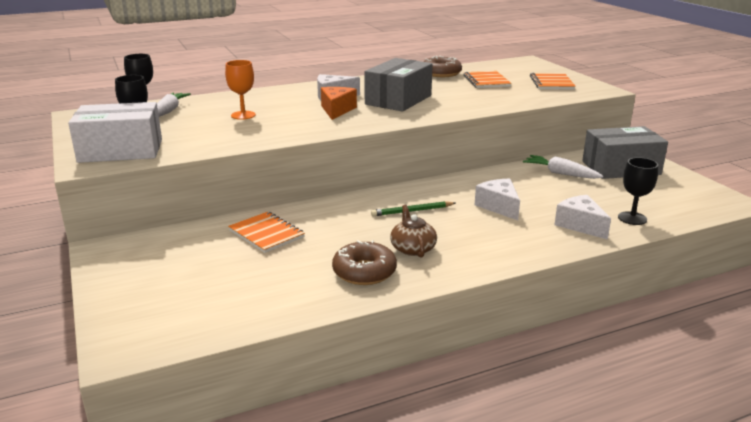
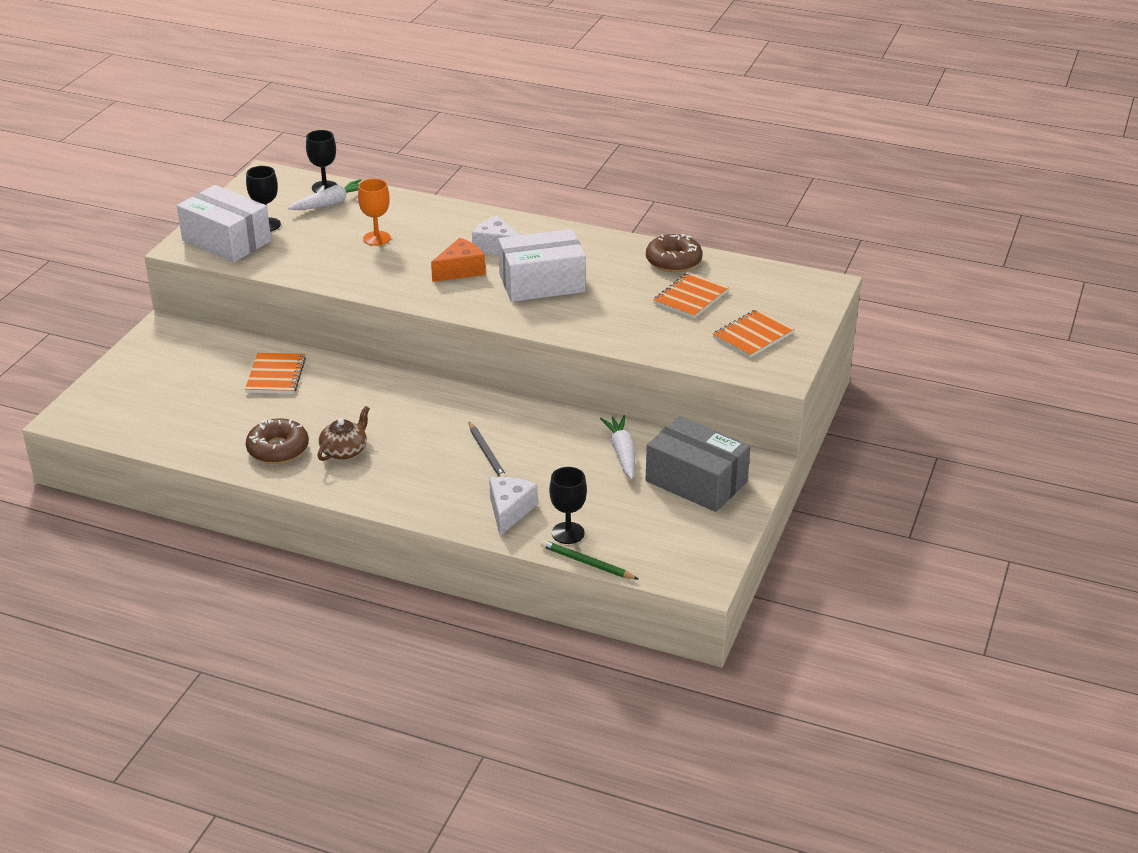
camera: 45 degrees right, 10 degrees up
grey box [364,58,433,112] -> white box [498,229,586,302]
green pencil [371,201,456,216] -> green pencil moved to [541,540,638,579]
white cheese [475,179,520,220] -> grey pencil [469,422,507,477]

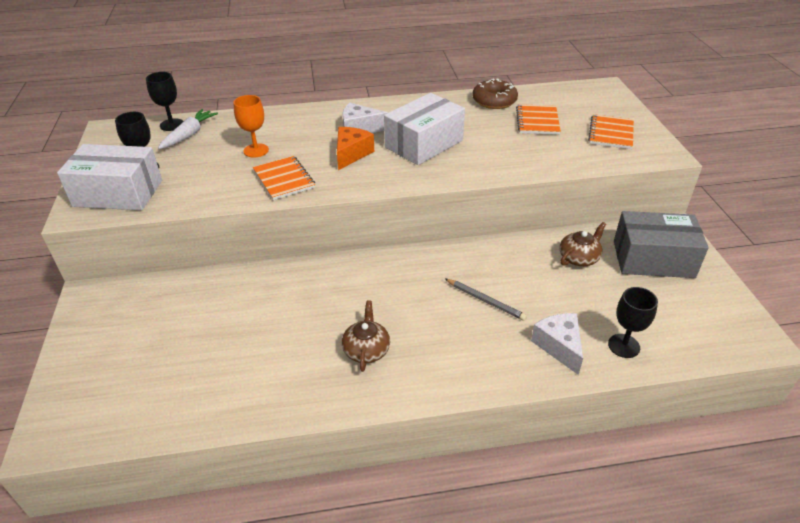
camera: 30 degrees left, 5 degrees up
orange notebook [245,353,306,394] -> orange notebook moved to [253,156,315,200]
brown donut [246,418,309,464] -> none
green pencil [541,540,638,579] -> none
white carrot [600,415,635,479] -> brown teapot [559,222,606,266]

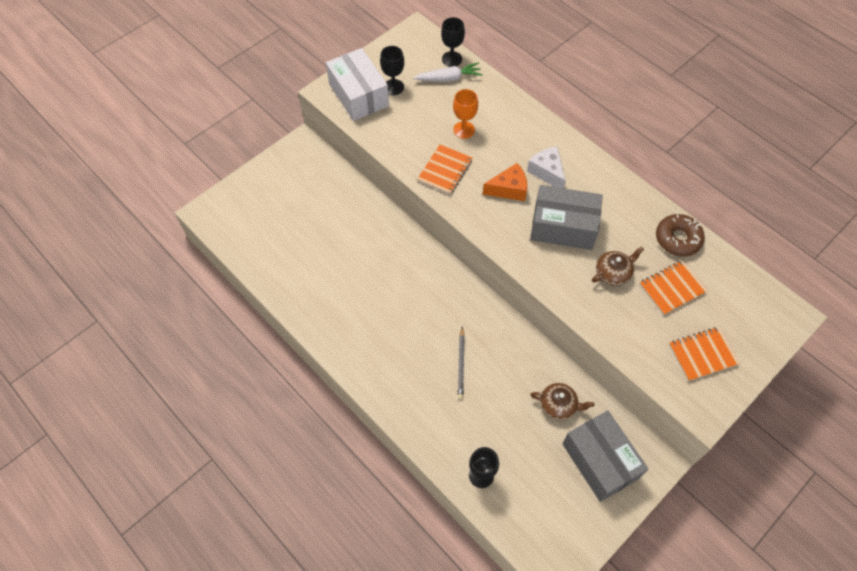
camera: 55 degrees right, 20 degrees up
brown teapot [342,300,390,372] -> brown teapot moved to [592,246,644,286]
white box [384,93,465,165] -> grey box [530,185,603,250]
white cheese [531,313,583,375] -> none

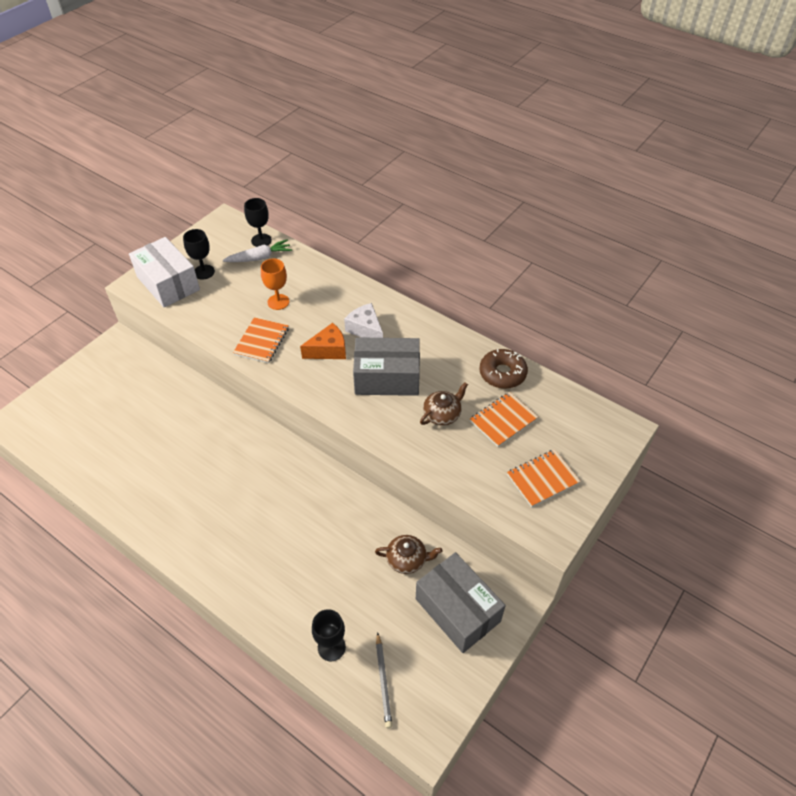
camera: 10 degrees left, 10 degrees down
grey pencil [458,327,465,399] -> grey pencil moved to [376,632,392,728]

